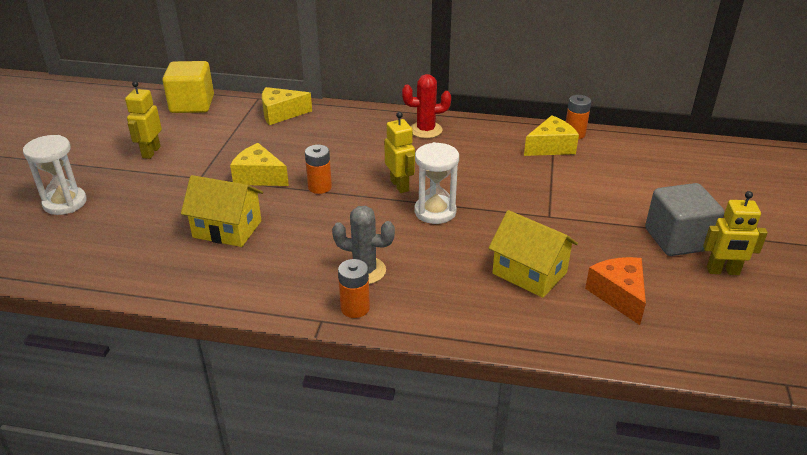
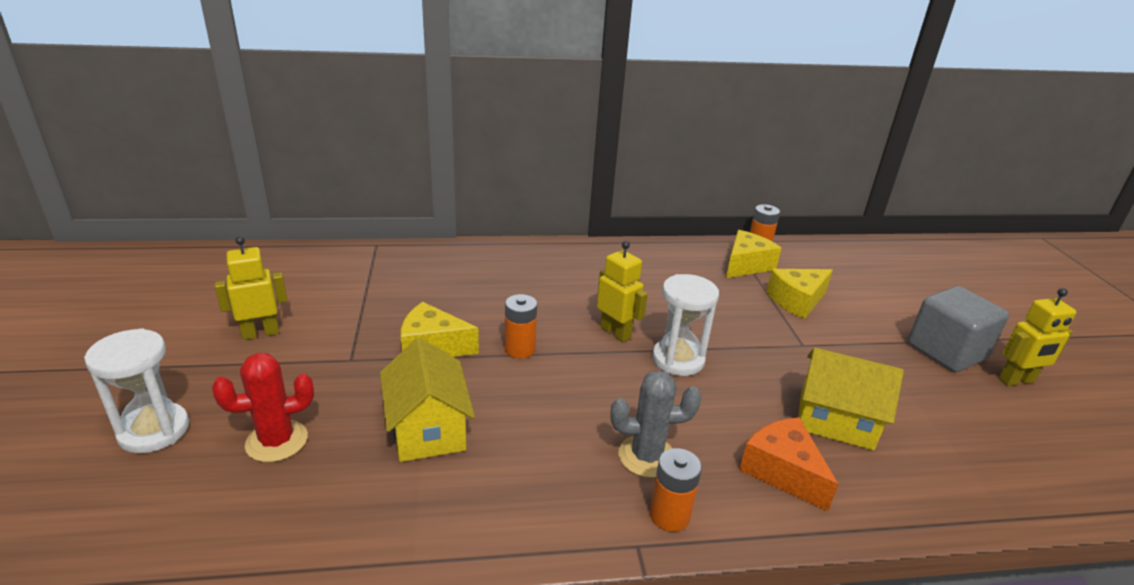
camera: 20 degrees left, 5 degrees down
yellow robot [125,81,162,159] -> yellow robot turned 75 degrees clockwise [215,236,287,340]
yellow cube [162,61,214,113] -> none
yellow house [181,175,263,247] -> yellow house turned 75 degrees clockwise [380,337,475,462]
yellow cheese [262,87,312,125] -> yellow cheese moved to [766,269,833,319]
red cactus [402,74,451,138] -> red cactus moved to [212,353,314,462]
orange cheese [585,257,646,325] -> orange cheese moved to [739,417,839,512]

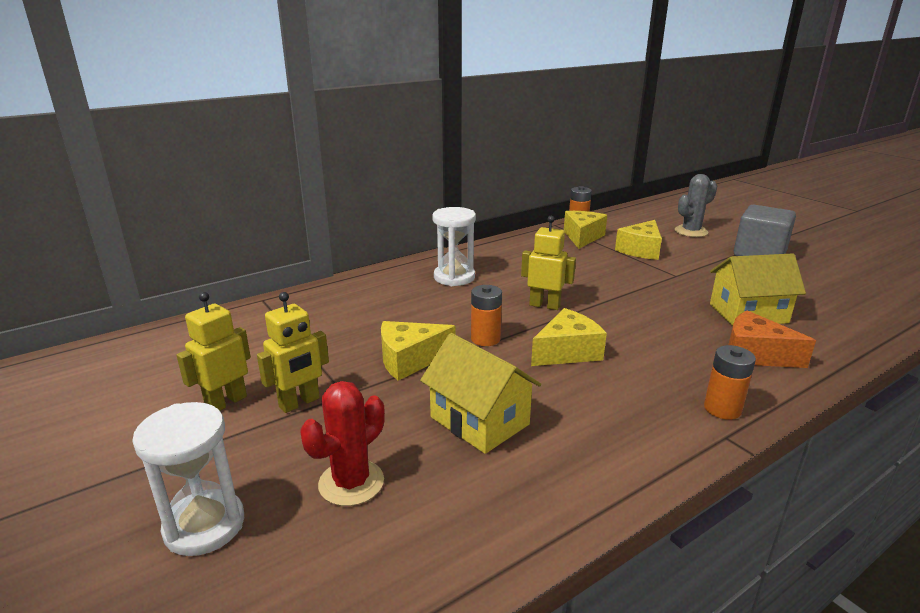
camera: 25 degrees left, 5 degrees down
grey cactus [610,370,702,478] -> grey cactus moved to [675,174,717,237]
white hourglass [652,274,719,376] -> white hourglass moved to [432,207,476,286]
yellow robot [998,288,1076,386] -> yellow robot moved to [257,292,329,413]
none -> yellow cheese [531,308,607,366]

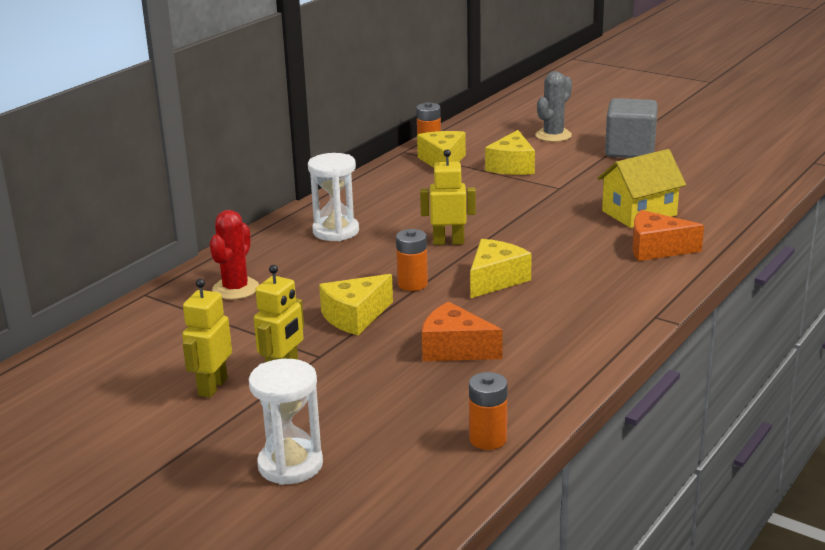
camera: 20 degrees left, 0 degrees up
red cactus [300,381,385,506] -> red cactus moved to [210,210,259,300]
yellow house [420,333,541,454] -> orange cheese [422,301,503,361]
orange battery [704,345,756,420] -> orange battery moved to [469,372,507,450]

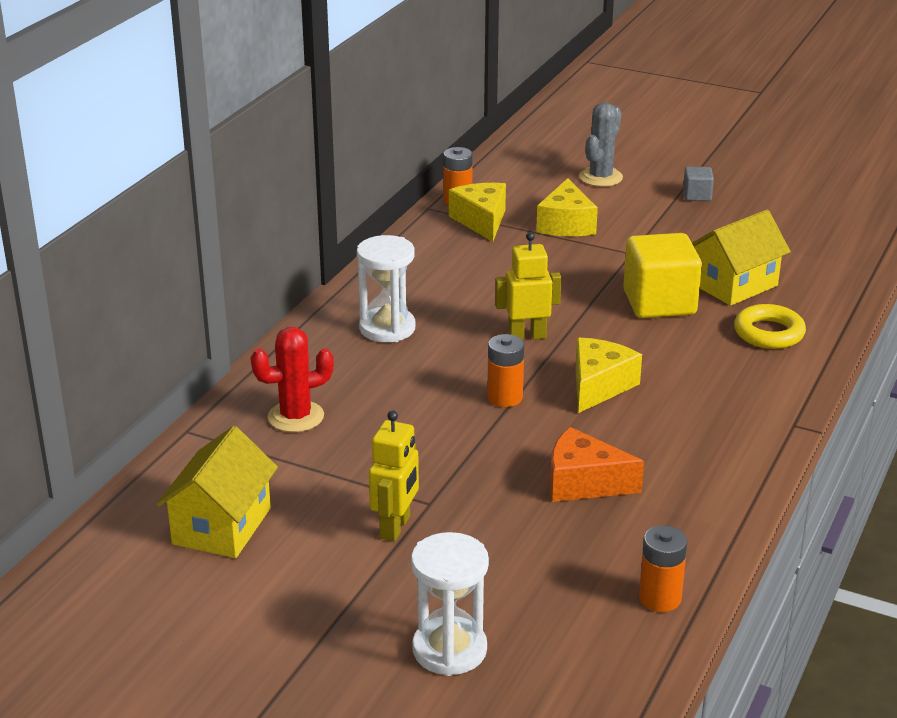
camera: 10 degrees left, 5 degrees up
yellow robot [182,279,232,398] -> none
red cactus [210,210,259,300] -> red cactus turned 60 degrees clockwise [251,327,334,432]
yellow cheese [319,274,393,335] -> none
grey cube [605,98,658,158] -> grey cube [683,167,714,201], size x0.48
orange cheese [632,210,704,261] -> yellow ring [734,304,806,349]
none -> yellow house [156,426,278,558]
none -> yellow cube [623,233,702,318]

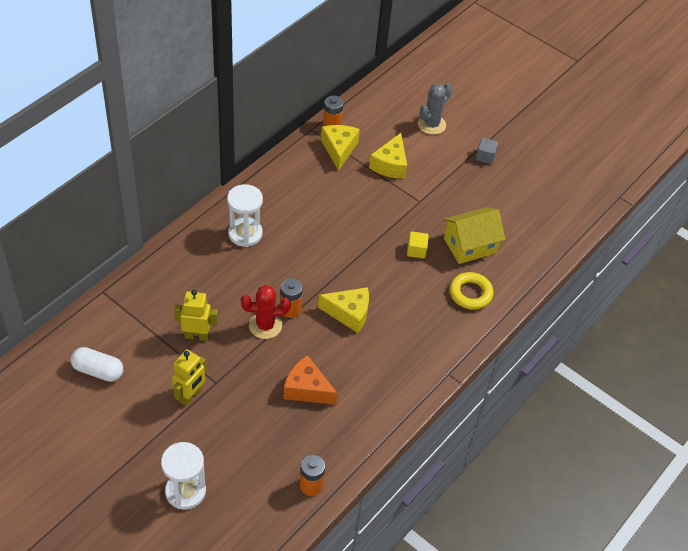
camera: 10 degrees right, 20 degrees up
yellow house [156,426,278,558] -> white capsule [70,347,123,382]
red cactus [251,327,334,432] -> red cactus moved to [241,285,291,339]
yellow robot [495,232,561,340] -> yellow robot moved to [174,290,218,341]
yellow cheese [575,338,642,413] -> yellow cheese turned 60 degrees clockwise [318,287,369,333]
yellow cube [623,233,702,318] -> yellow cube [407,232,429,258], size x0.48

